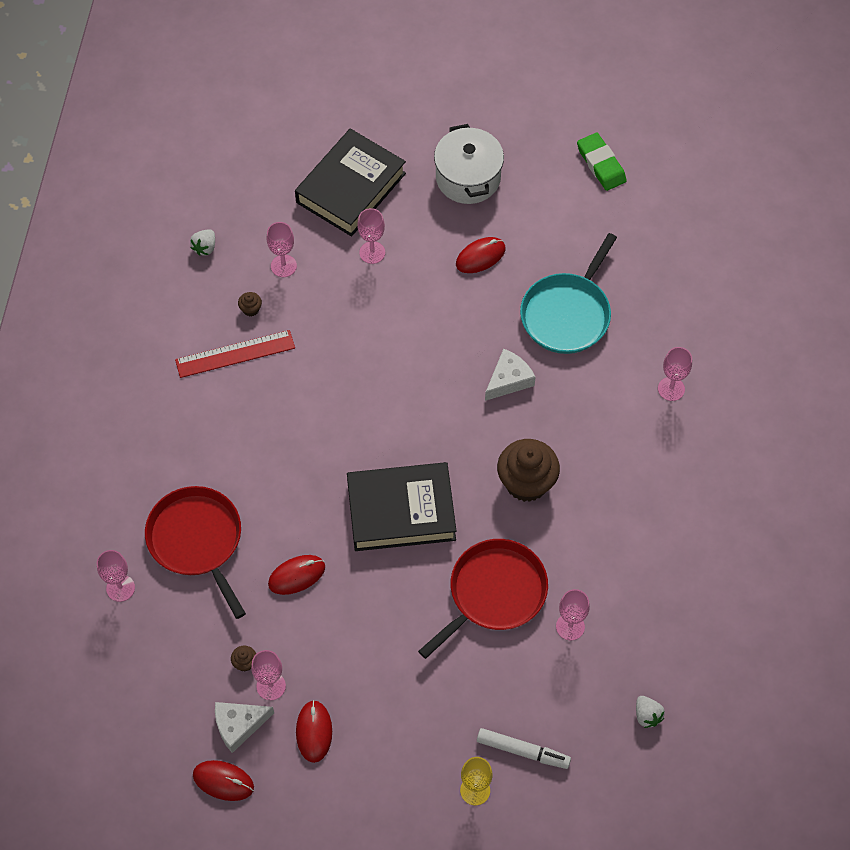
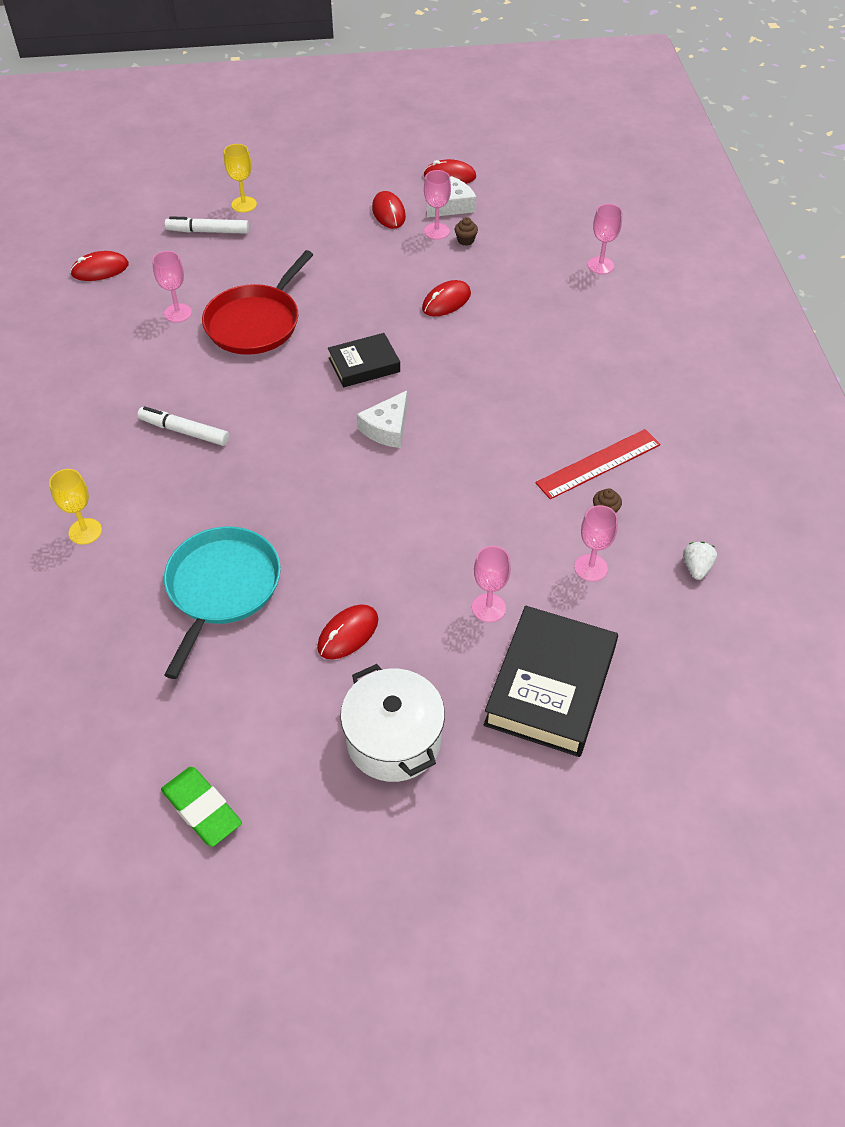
camera: 165 degrees right, 10 degrees down
red pan [145,486,246,619] -> none
black book [347,462,456,551] -> black book [328,333,400,387], size x0.58
white cheese [485,349,536,401] -> white cheese moved to [357,391,407,448]
brown cupcake [497,439,560,502] -> none
white strawberry [636,696,665,728] -> red mouse [70,251,129,281]
pink goblet [658,347,692,401] -> yellow goblet [49,469,102,545]
none -> white marker [137,406,229,446]

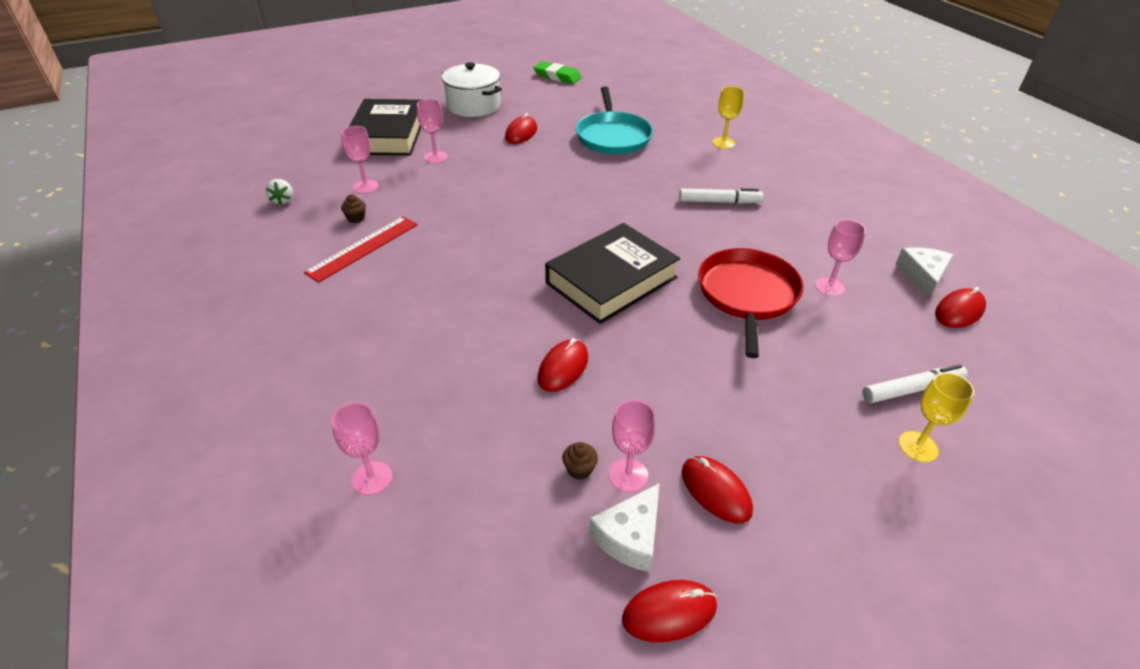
camera: 160 degrees right, 10 degrees down
black book [328,333,400,387] -> black book [545,223,680,324], size x1.73
white cheese [357,391,407,448] -> white cheese moved to [895,247,953,299]

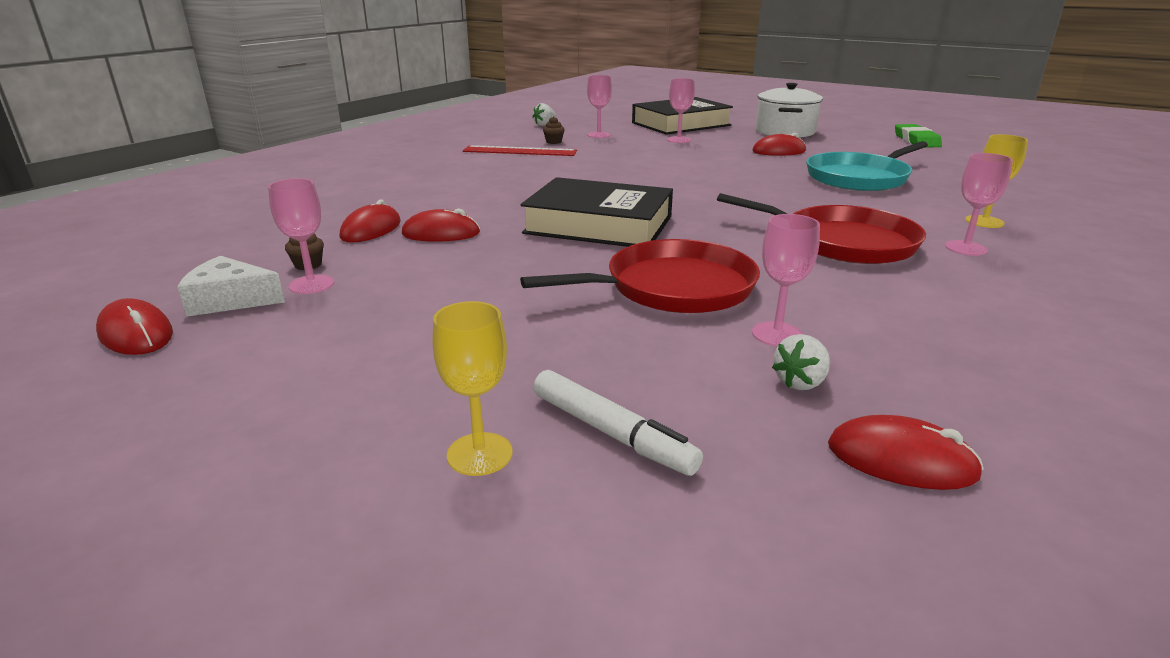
camera: 60 degrees right, 15 degrees down
pink goblet [332,402,392,495] -> pink goblet moved to [945,153,1013,256]
white marker [679,188,763,204] -> red pan [717,193,926,264]
red mouse [682,456,753,523] -> red mouse moved to [340,199,401,243]
white cheese [895,247,953,299] -> none
none -> white strawberry [772,334,830,390]

